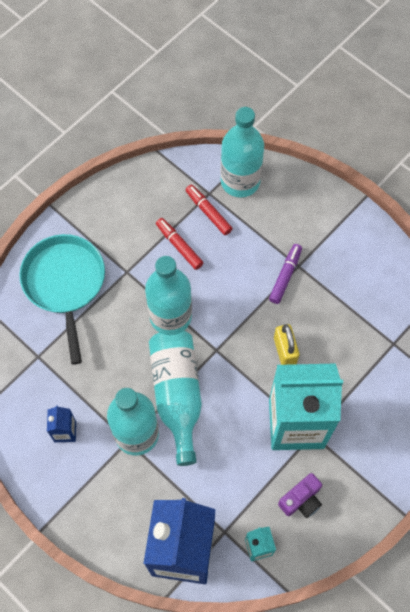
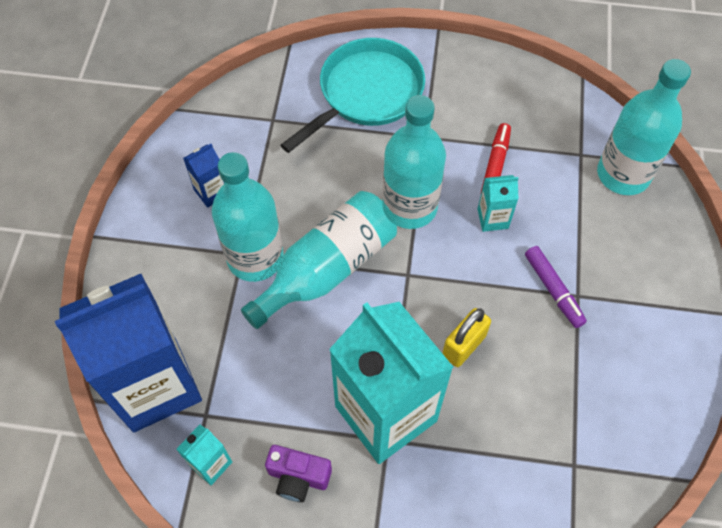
camera: 55 degrees right, 5 degrees down
red marker [186,185,233,235] -> none
purple marker [269,244,302,304] -> purple marker turned 75 degrees clockwise [525,246,587,328]
none -> turquoise carton [478,175,519,232]

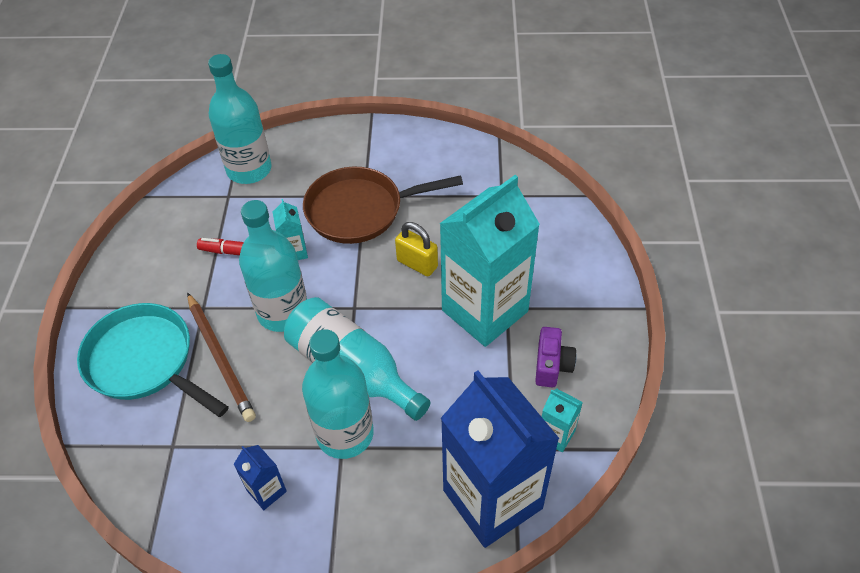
camera: 95 degrees left, 10 degrees down
purple marker [525,246,587,328] -> brown pan [303,167,463,244]
none -> brown pencil [187,293,256,422]

